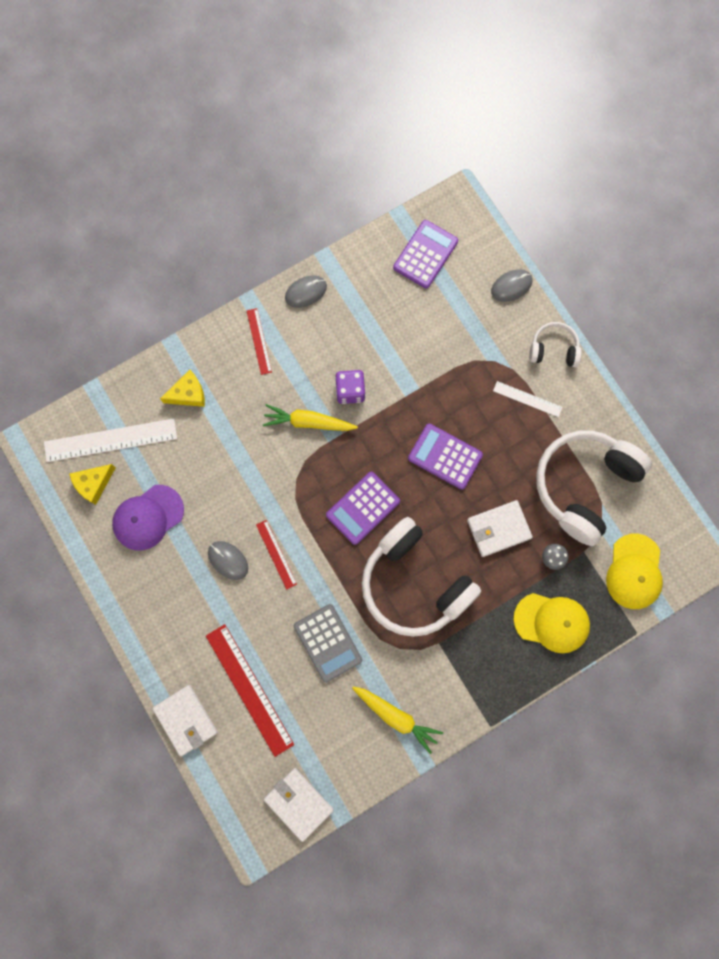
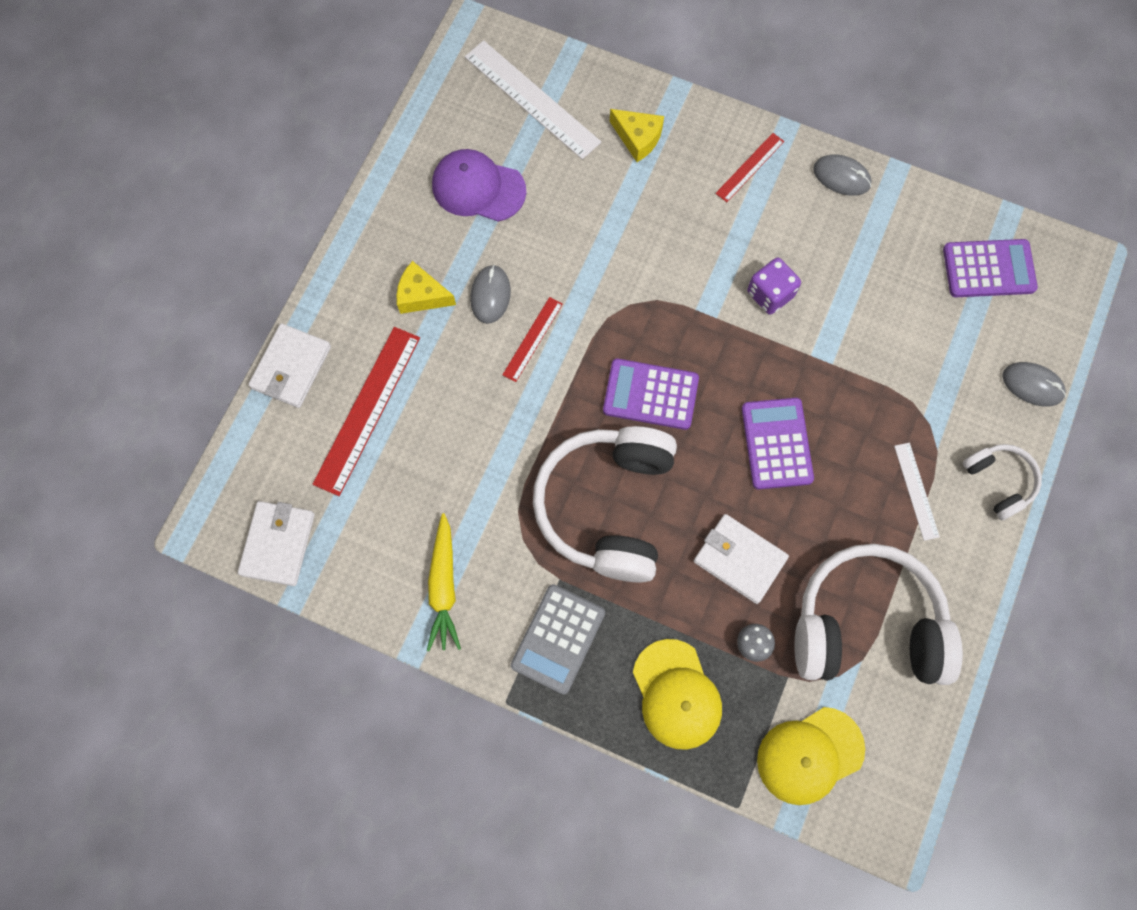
camera: 55 degrees right, 5 degrees down
yellow cheese [69,464,116,505] -> yellow cheese moved to [397,261,456,314]
yellow carrot [263,404,358,431] -> none
grey calculator [294,604,362,683] -> grey calculator moved to [511,584,605,695]

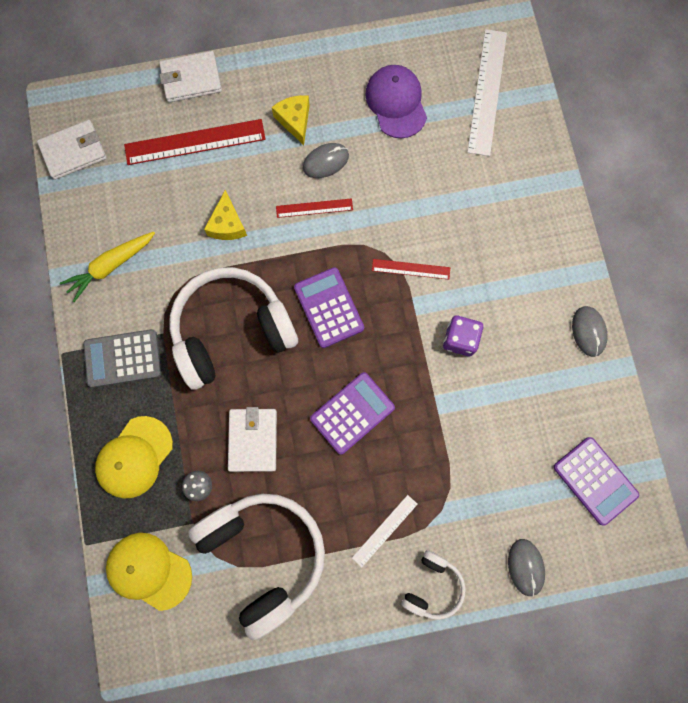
camera: 55 degrees right, 5 degrees up
yellow cheese [610,109,664,162] -> yellow cheese moved to [204,190,247,240]
red ruler [715,133,784,202] -> red ruler moved to [372,259,450,280]

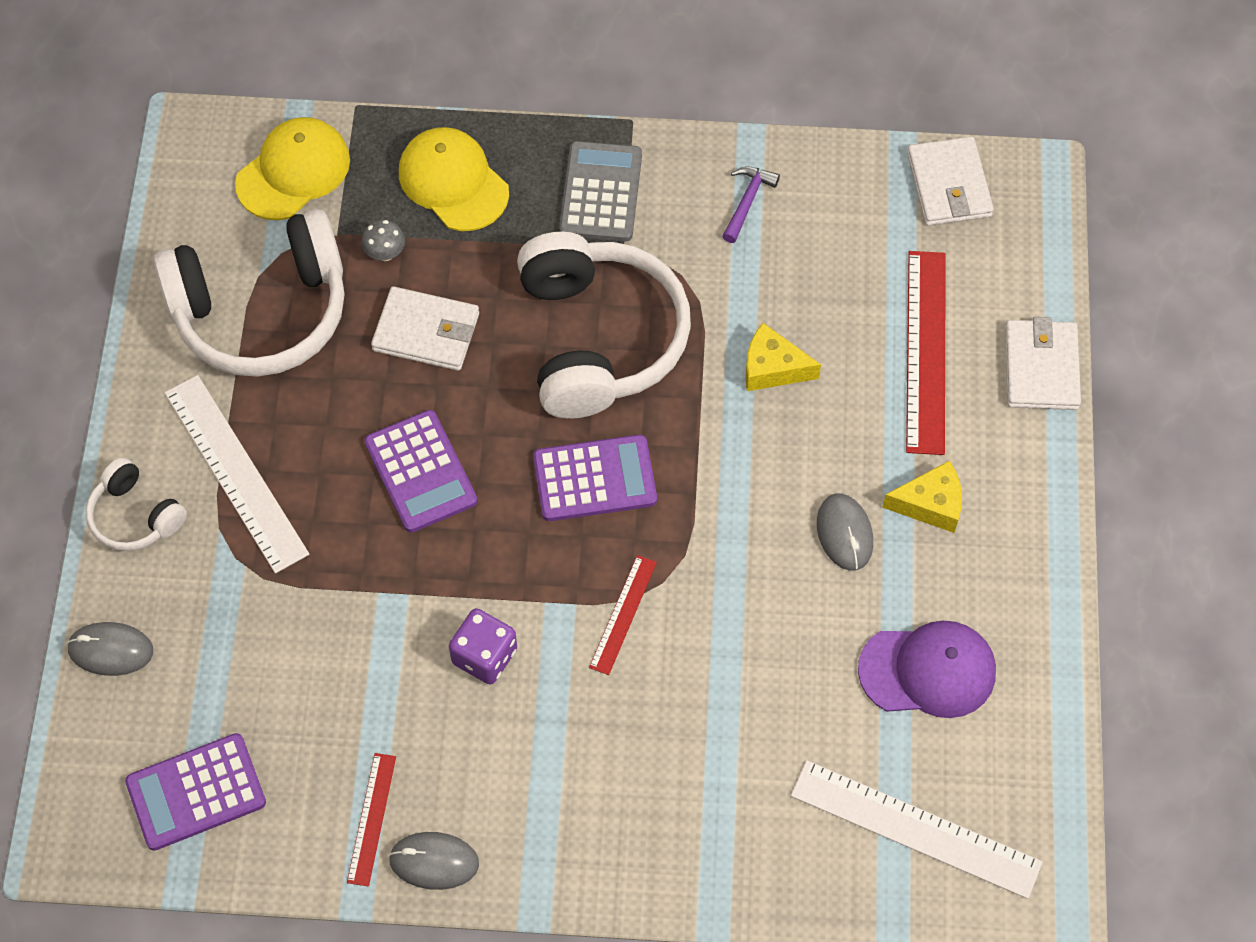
camera: 105 degrees right, 15 degrees down
yellow carrot [60,232,155,302] -> purple hammer [722,166,780,243]
red ruler [276,198,353,218] -> red ruler moved to [347,753,396,887]
white ruler [352,495,418,568] -> white ruler [165,375,309,573], size x1.86

